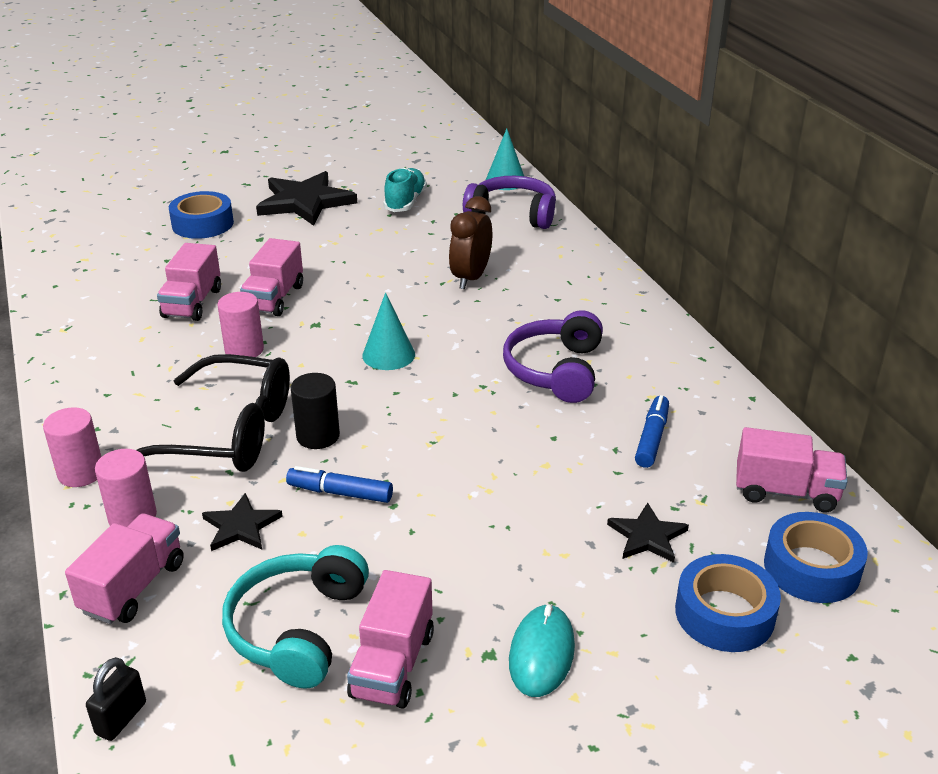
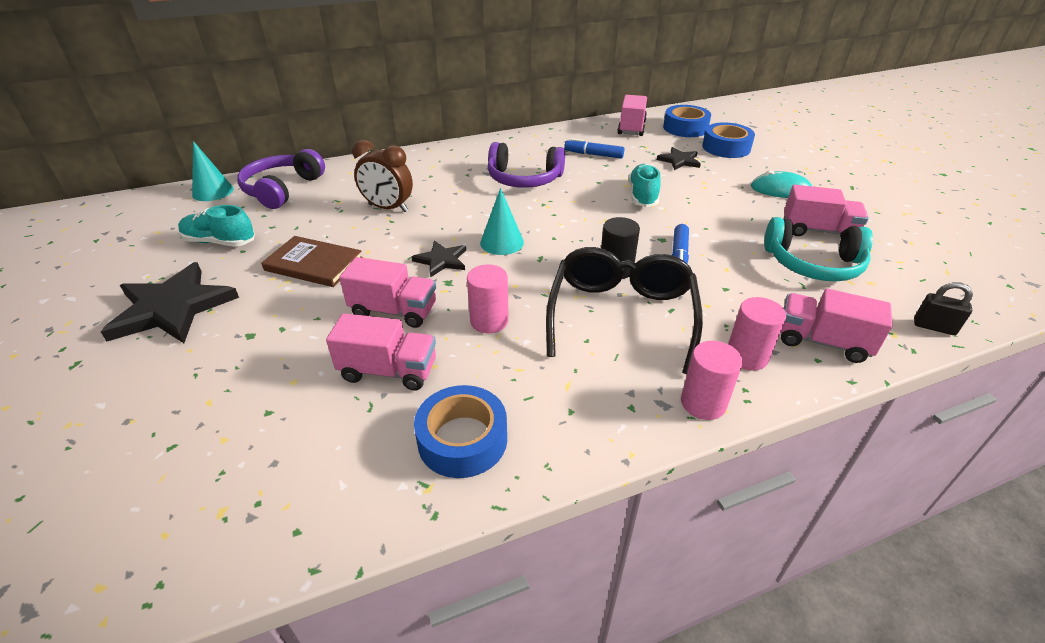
camera: 90 degrees left, 5 degrees up
blue tape [169,191,234,239] -> blue tape moved to [414,385,507,478]
black star [202,493,283,551] -> black star moved to [412,241,466,278]
none -> brown book [261,236,363,287]
none -> turquoise shoe [629,164,661,207]

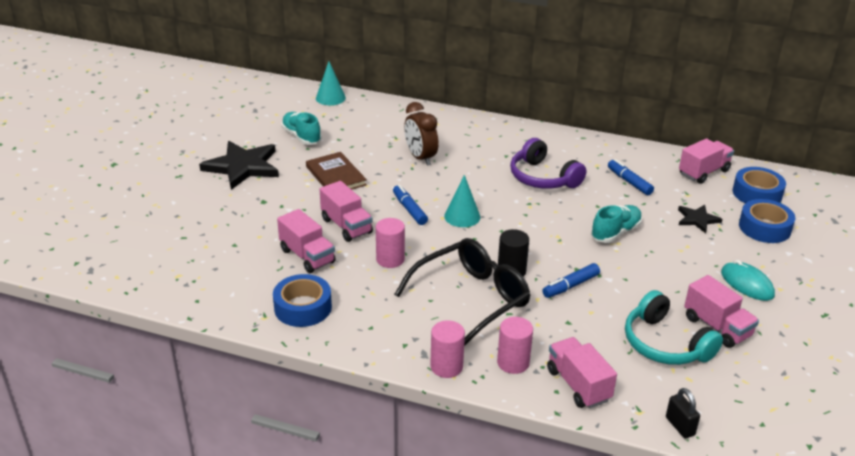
camera: 40 degrees right, 5 degrees down
purple headphones [237,149,325,209] -> none
black star [412,241,466,278] -> blue marker [393,185,428,225]

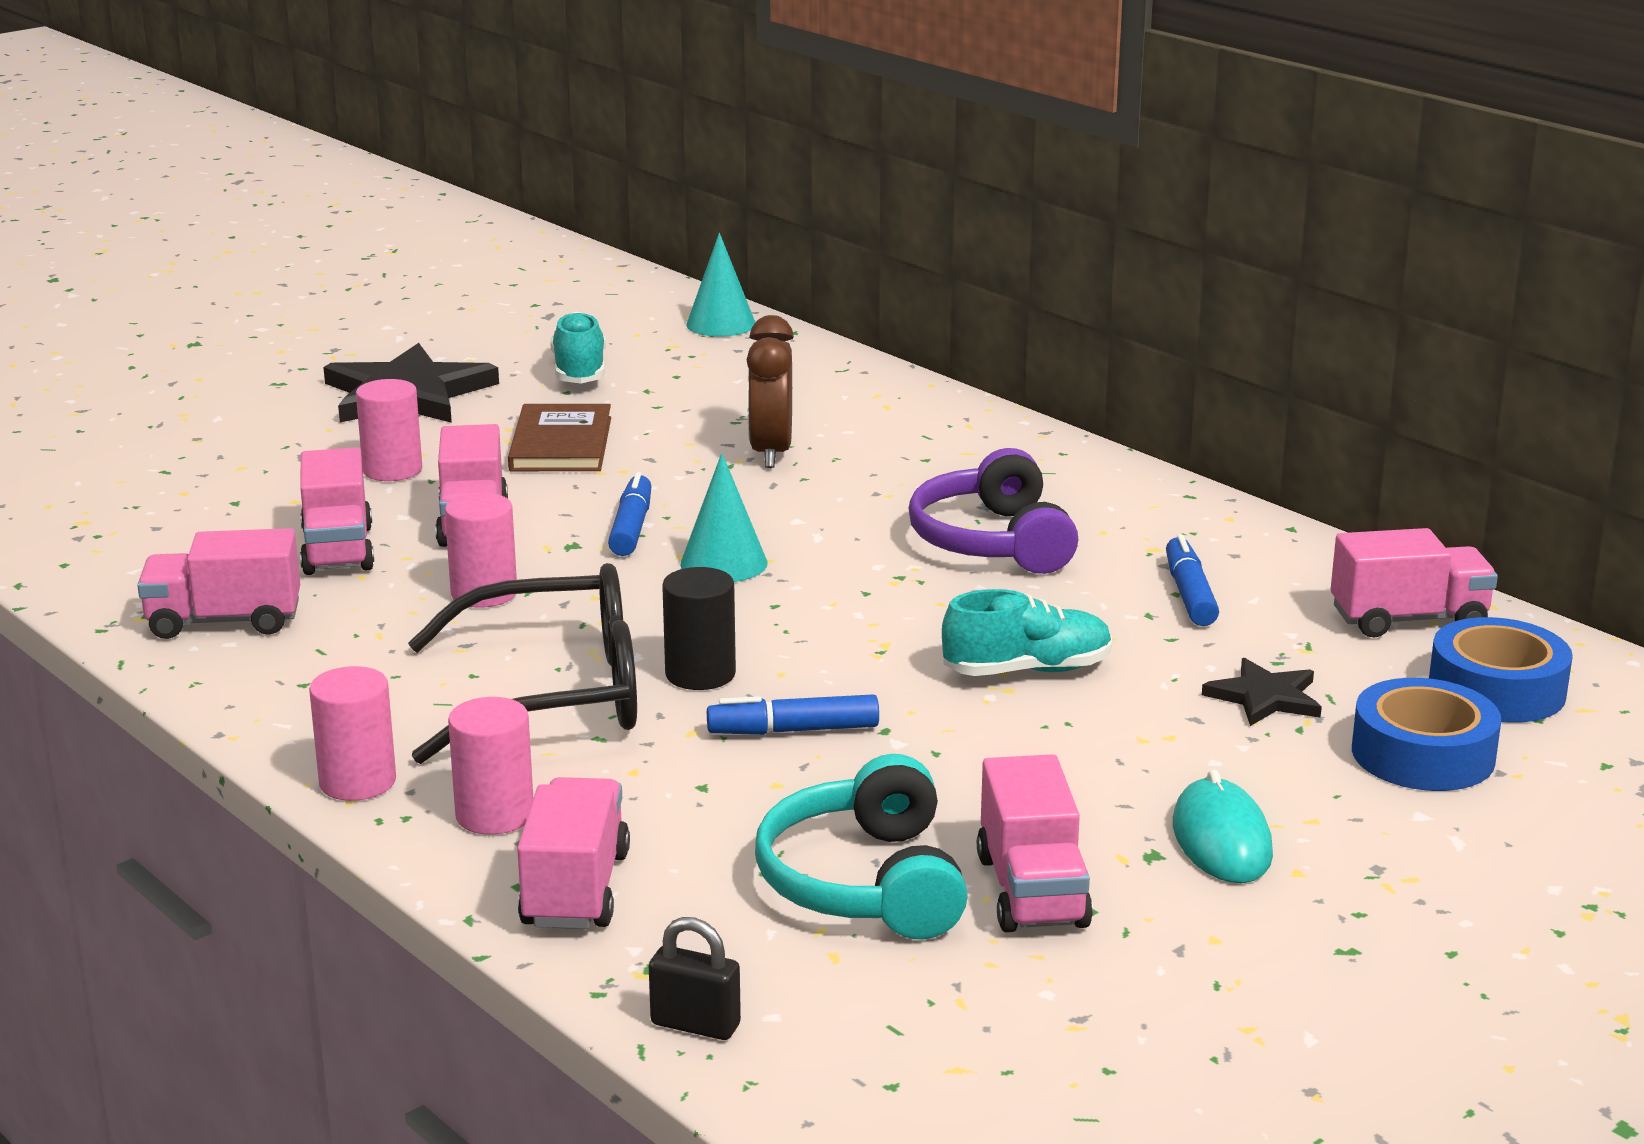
camera: 30 degrees right, 10 degrees down
blue tape [273,274,332,327] -> pink truck [137,528,300,639]
black padlock [666,388,700,439] -> black padlock turned 75 degrees counterclockwise [649,917,741,1040]
none -> pink cylinder [356,379,422,481]

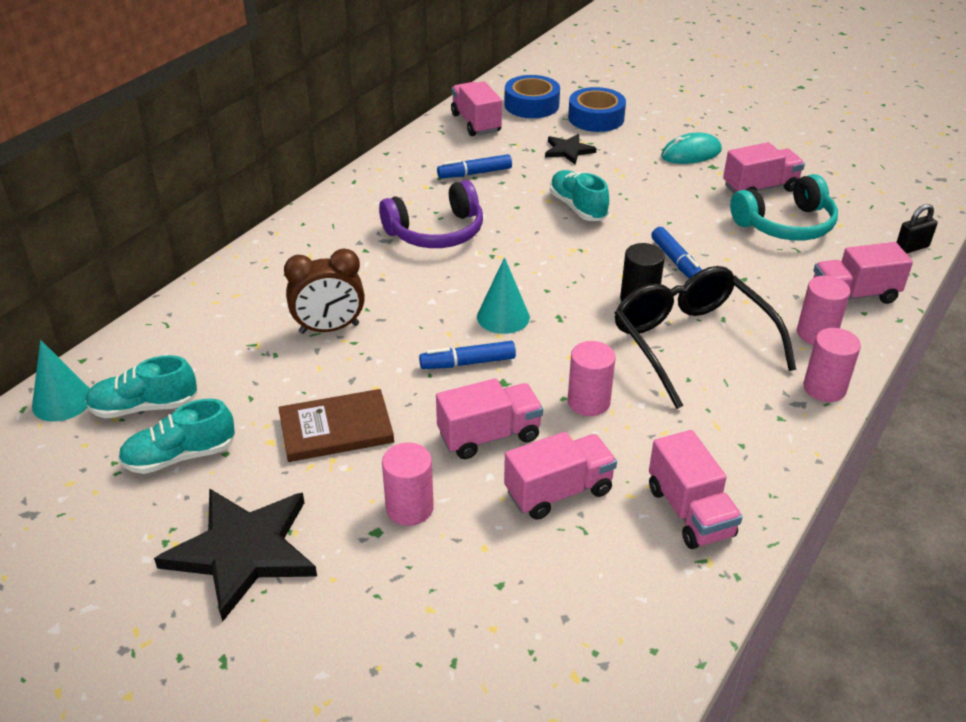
camera: 105 degrees left, 15 degrees up
black padlock [649,917,741,1040] -> black padlock turned 60 degrees clockwise [897,204,938,254]
none -> turquoise shoe [85,355,198,418]

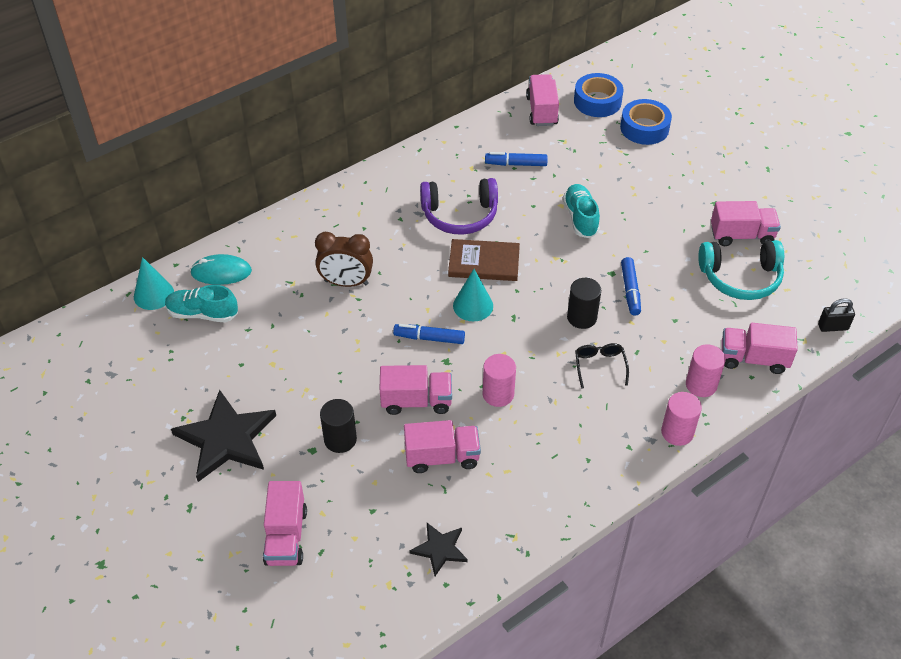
camera: 20 degrees right, 10 degrees up
turquoise shoe [118,399,235,474] -> none
brown book [278,389,394,462] -> brown book moved to [448,239,520,281]
pink cylinder [382,443,434,526] -> black cylinder [320,399,357,453]
black star [545,134,597,164] -> black star moved to [409,523,468,576]
black glasses [615,266,796,409] -> black glasses [575,343,629,389], size x0.44
pink truck [649,430,743,549] -> pink truck moved to [263,481,307,566]
turquoise mouse [661,132,722,164] -> turquoise mouse moved to [190,254,252,285]

